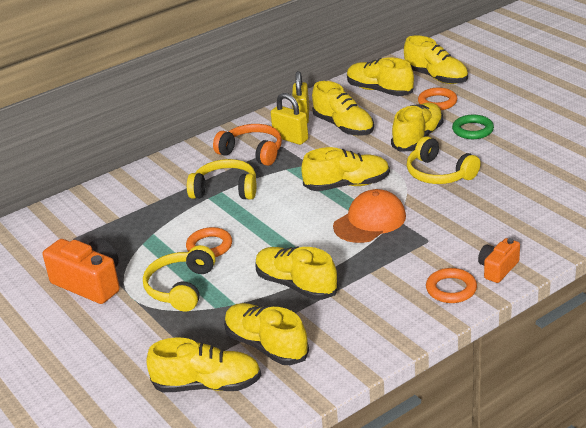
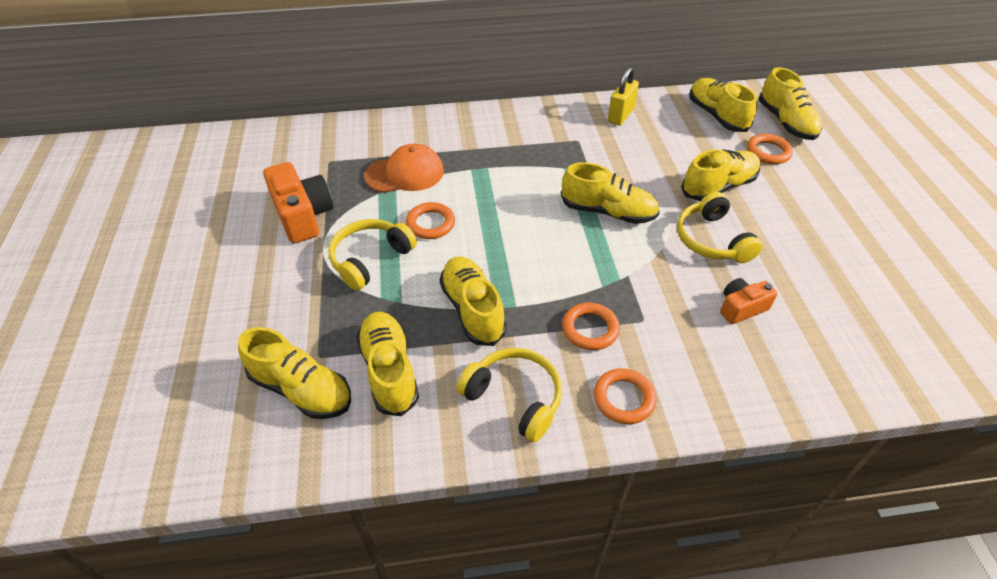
camera: 25 degrees right, 15 degrees up
yellow headphones [187,159,256,200] -> yellow headphones moved to [456,348,562,442]
orange headphones [213,124,282,166] -> none
yellow padlock [271,93,308,145] -> none
yellow shoe [312,81,374,136] -> none
orange cap [333,189,406,243] -> orange cap moved to [364,144,444,193]
green ring [452,115,494,139] -> none
orange camera [478,238,520,283] -> orange camera moved to [720,278,778,324]
none -> orange ring [562,303,620,350]

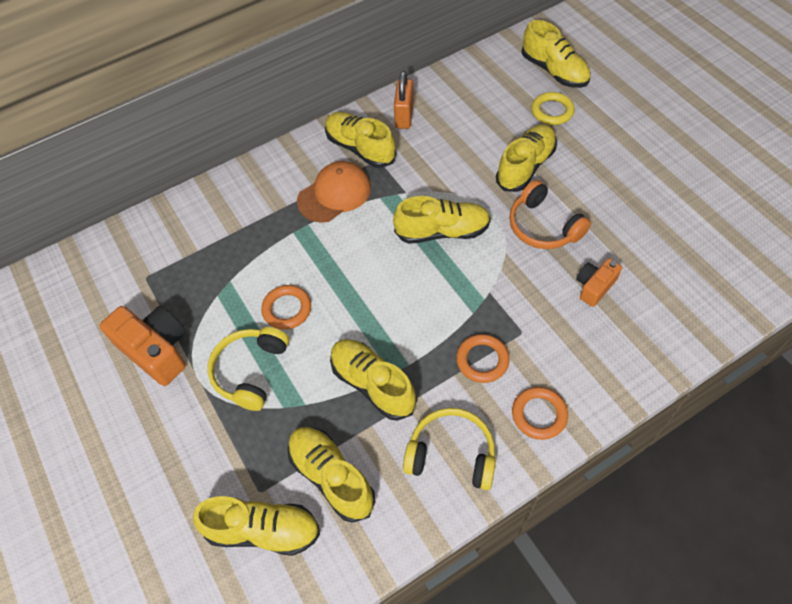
camera: 20 degrees left, 10 degrees up
orange cap [364,144,444,193] -> orange cap moved to [297,161,371,223]
yellow padlock [608,67,639,125] -> orange padlock [394,71,414,129]
yellow headphones [677,192,762,263] -> orange headphones [509,180,591,249]
yellow shoe [689,78,757,132] -> yellow shoe moved to [325,112,396,168]
orange ring [747,134,793,164] -> yellow ring [531,92,575,125]

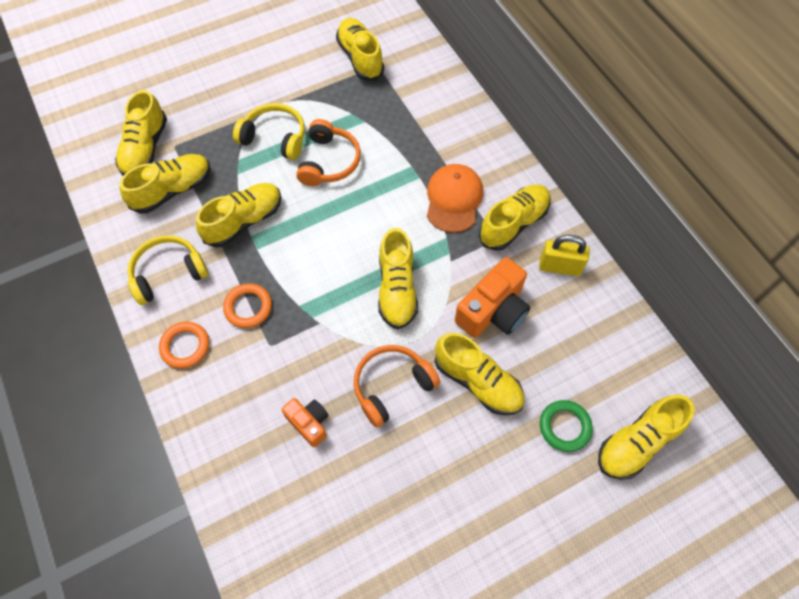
camera: 90 degrees right, 5 degrees up
orange camera [100,306,186,386] -> orange camera moved to [455,257,531,338]
orange ring [261,285,311,330] -> orange headphones [296,119,361,186]
orange cap [297,161,371,223] -> orange cap turned 135 degrees counterclockwise [427,164,483,233]
orange padlock [394,71,414,129] -> yellow padlock [539,235,590,276]
yellow headphones [403,408,496,490] -> yellow headphones turned 135 degrees counterclockwise [128,235,208,305]
yellow ring [531,92,575,125] -> green ring [540,400,593,452]
none -> yellow shoe [336,18,384,81]

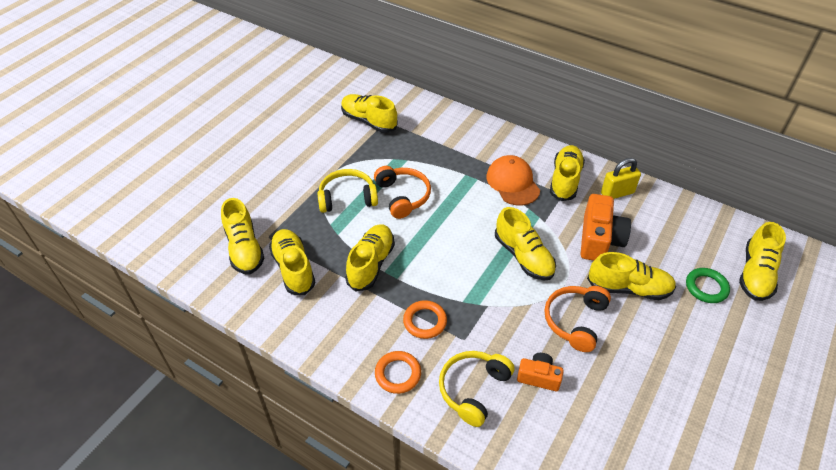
camera: 30 degrees left, 15 degrees down
yellow shoe [119,154,211,214] -> yellow shoe turned 45 degrees counterclockwise [269,229,316,295]
yellow headphones [128,235,208,305] -> yellow headphones moved to [439,351,515,427]

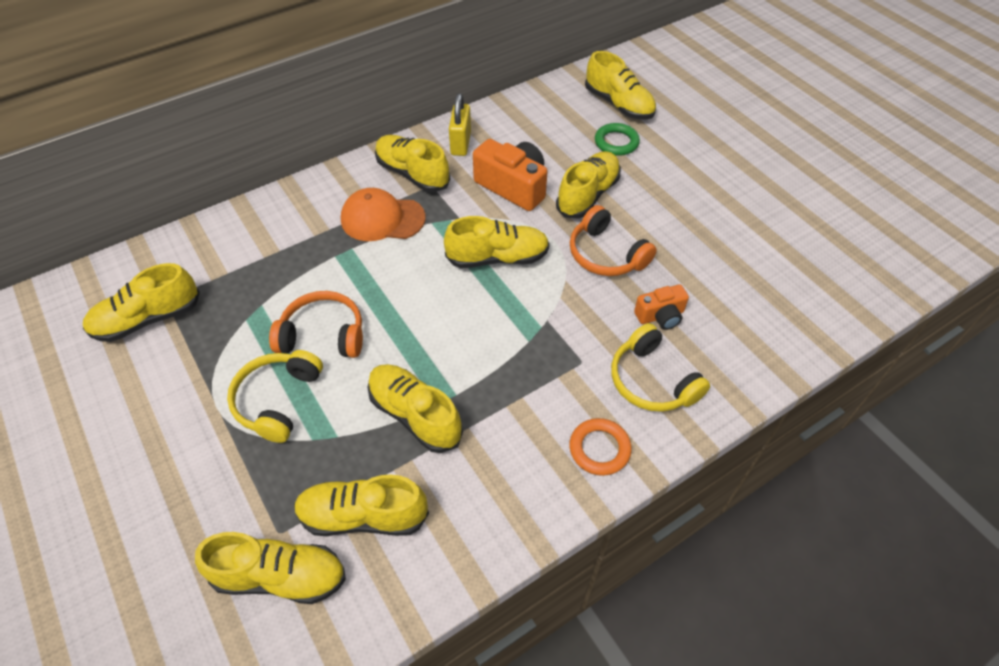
camera: 65 degrees left, 5 degrees up
orange ring [403,300,447,339] -> none
orange camera [517,353,563,391] -> orange camera turned 150 degrees counterclockwise [634,284,689,330]

